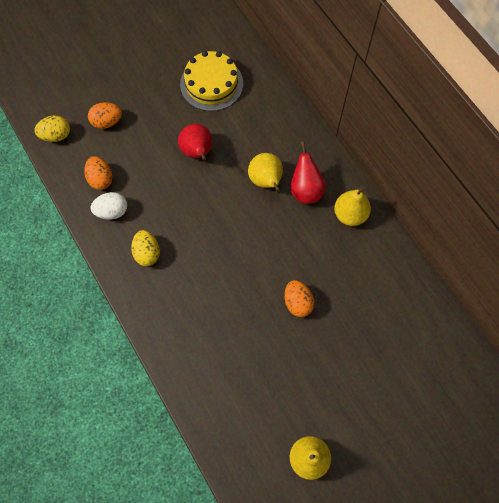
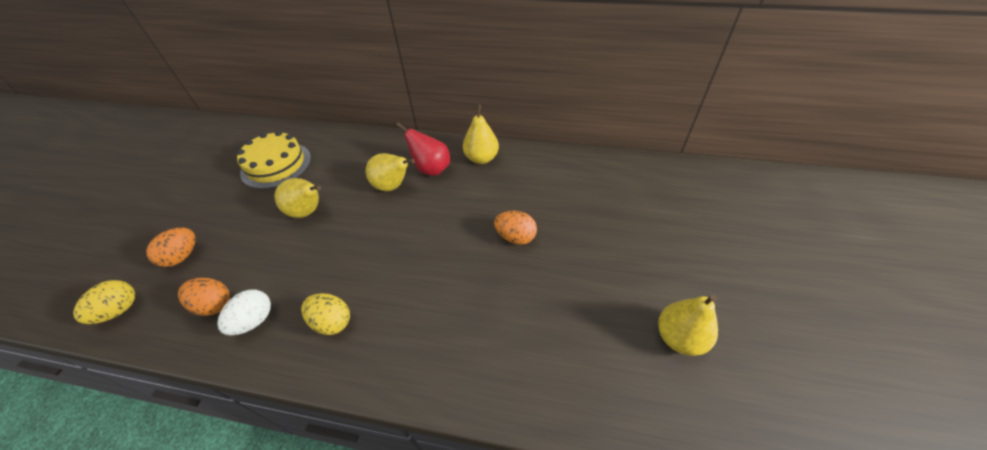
camera: 45 degrees left, 20 degrees down
red pear [178,124,213,160] -> yellow pear [274,178,321,218]

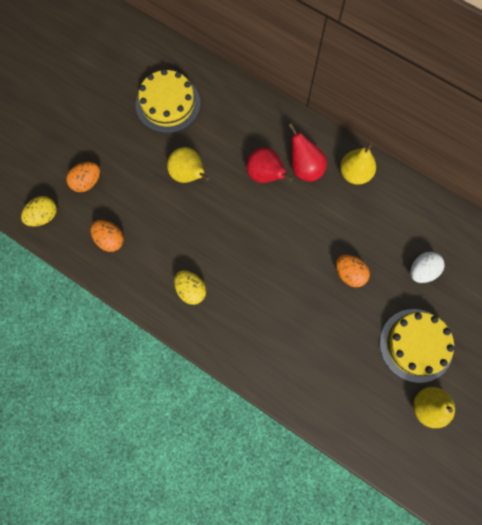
camera: 20 degrees right, 25 degrees up
white egg [217,289,271,336] -> white egg moved to [410,252,444,283]
yellow pear [366,153,415,191] -> red pear [246,147,293,183]
none -> yellow cake [380,309,454,383]

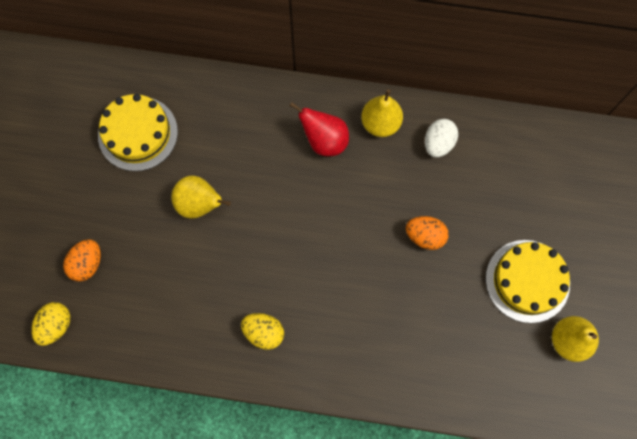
camera: 25 degrees left, 0 degrees up
orange egg [91,220,124,252] -> none
red pear [246,147,293,183] -> none
white egg [410,252,444,283] -> white egg moved to [425,119,458,158]

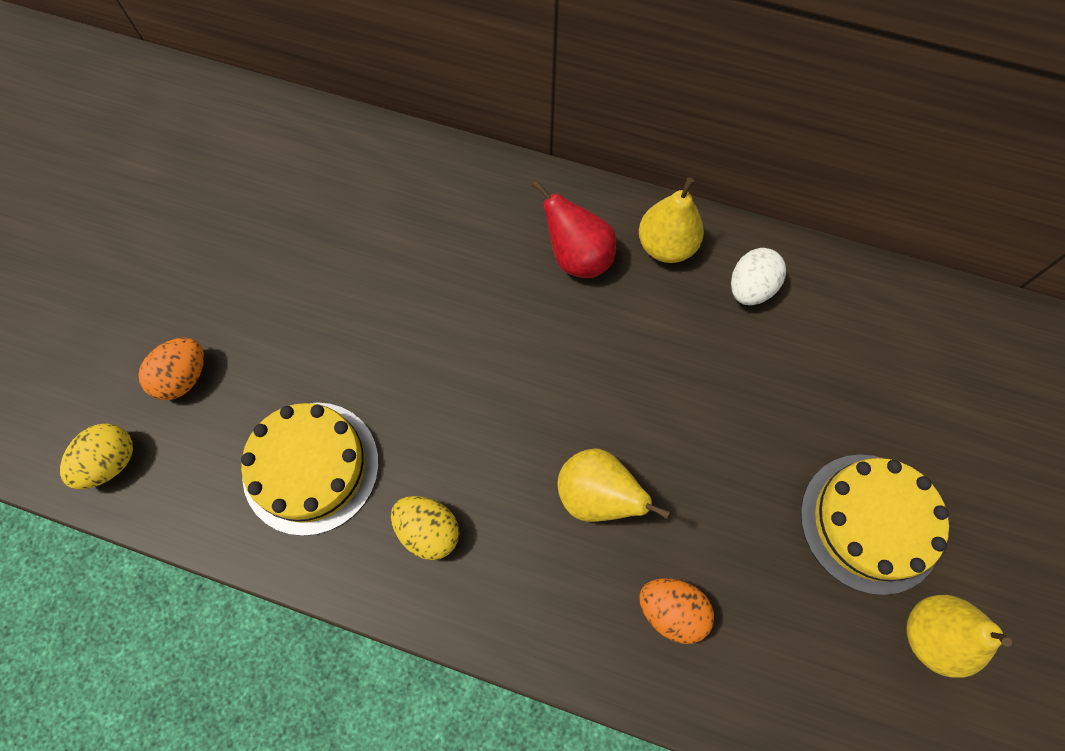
camera: 10 degrees right, 5 degrees down
yellow cake [98,94,178,171] -> yellow cake moved to [241,402,379,536]
yellow pear [171,176,231,219] -> yellow pear moved to [557,449,671,522]
orange egg [406,216,449,250] -> orange egg moved to [639,578,714,644]

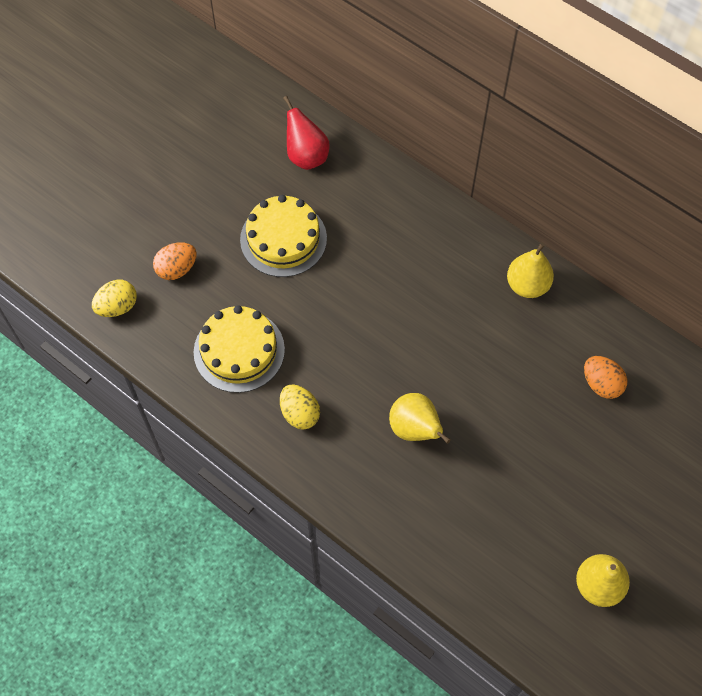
camera: 20 degrees right, 5 degrees down
red pear [532,180,616,278] -> red pear moved to [283,96,330,170]
orange egg [639,578,714,644] -> orange egg moved to [584,356,627,399]
white egg [731,248,786,305] -> none
yellow cake [801,454,949,595] -> yellow cake moved to [240,195,327,277]

